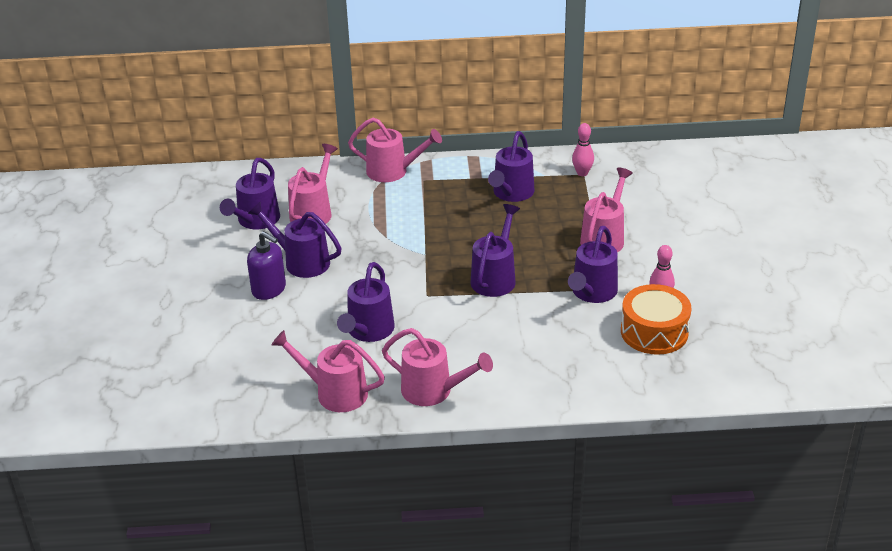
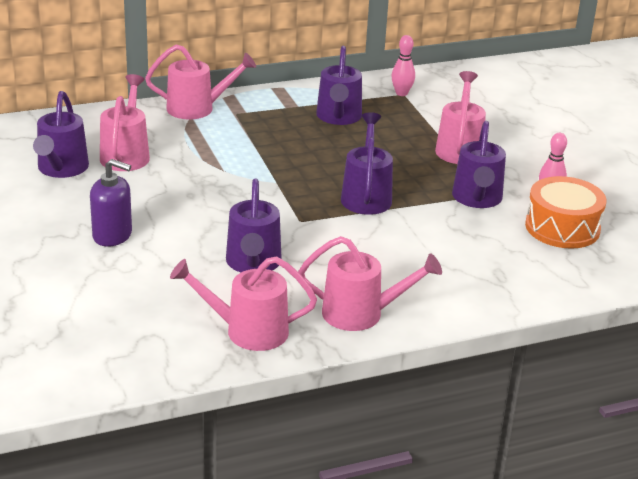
camera: 20 degrees left, 5 degrees down
purple watering can [248,202,342,278] -> none

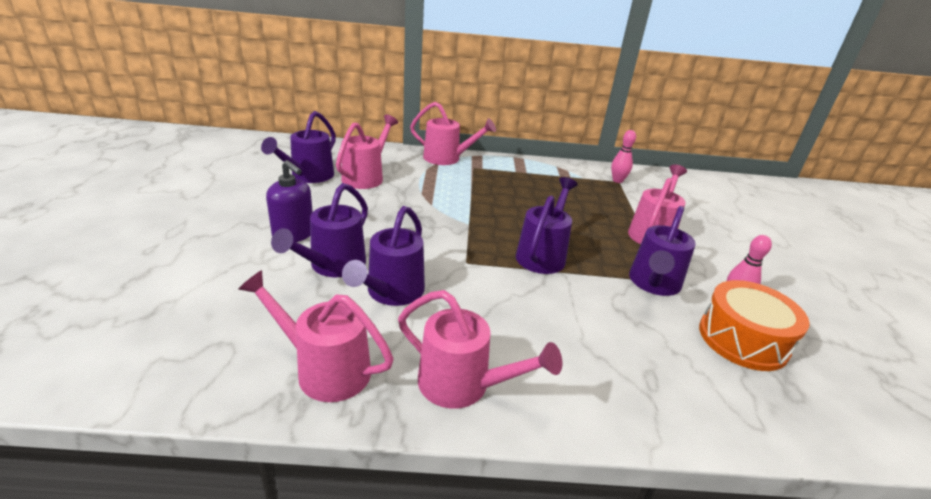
camera: 20 degrees right, 0 degrees up
purple watering can [316,46,362,125] -> purple watering can moved to [271,183,368,277]

